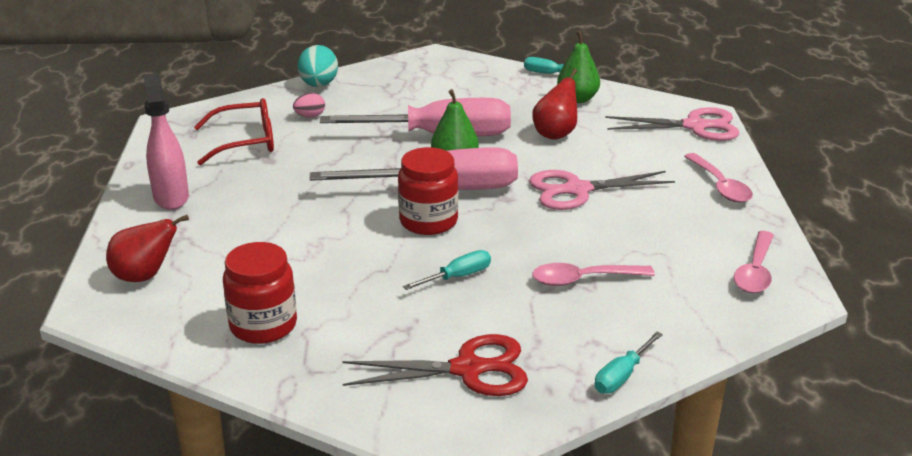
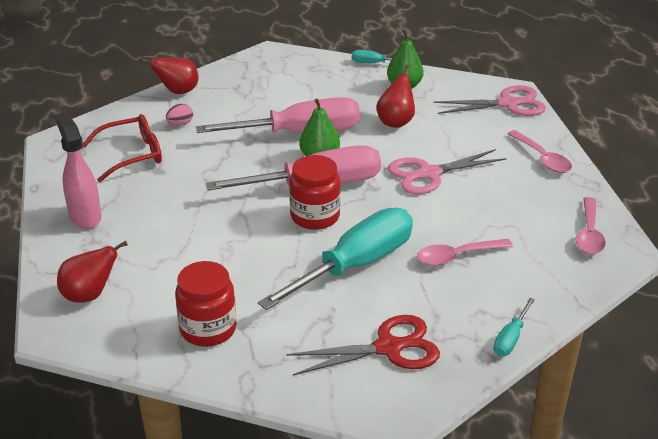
camera: 10 degrees left, 5 degrees up
turquoise egg [297,45,338,87] -> red pear [141,58,199,94]
turquoise screwdriver [403,250,491,290] -> turquoise screwdriver [258,208,413,310], size x2.35

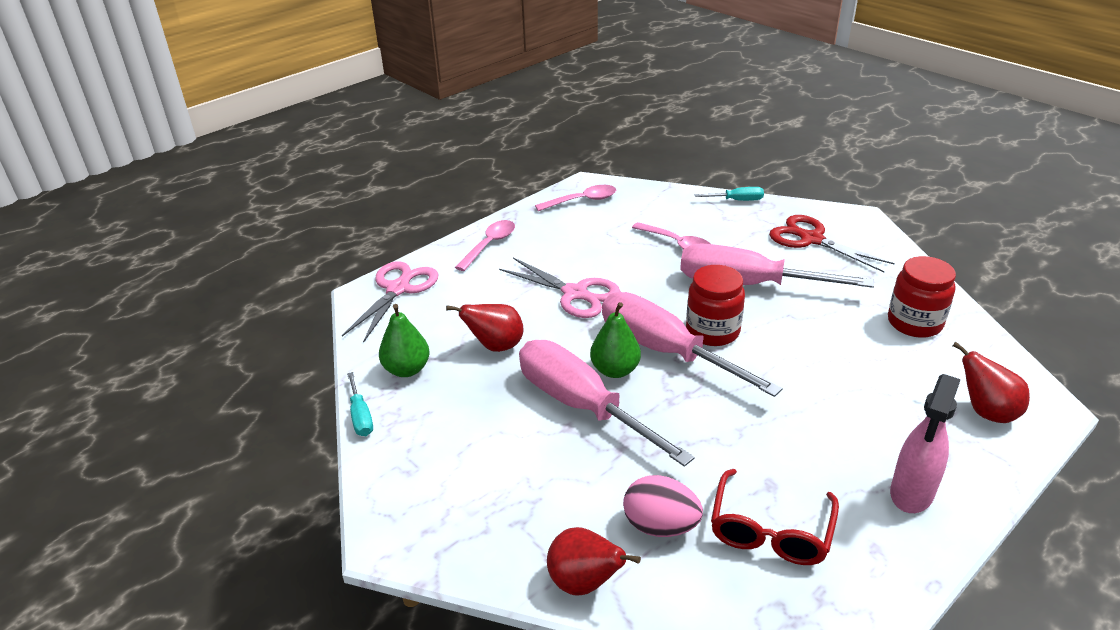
camera: 120 degrees left, 0 degrees up
red glasses [83,114,162,182] -> red glasses turned 105 degrees counterclockwise [711,469,839,565]
pink egg [166,104,193,126] -> pink egg [623,475,703,537], size x1.73
turquoise screwdriver [258,208,413,310] -> pink screwdriver [680,243,874,288]
pink scissors [433,85,546,116] -> pink scissors turned 60 degrees clockwise [342,261,439,343]

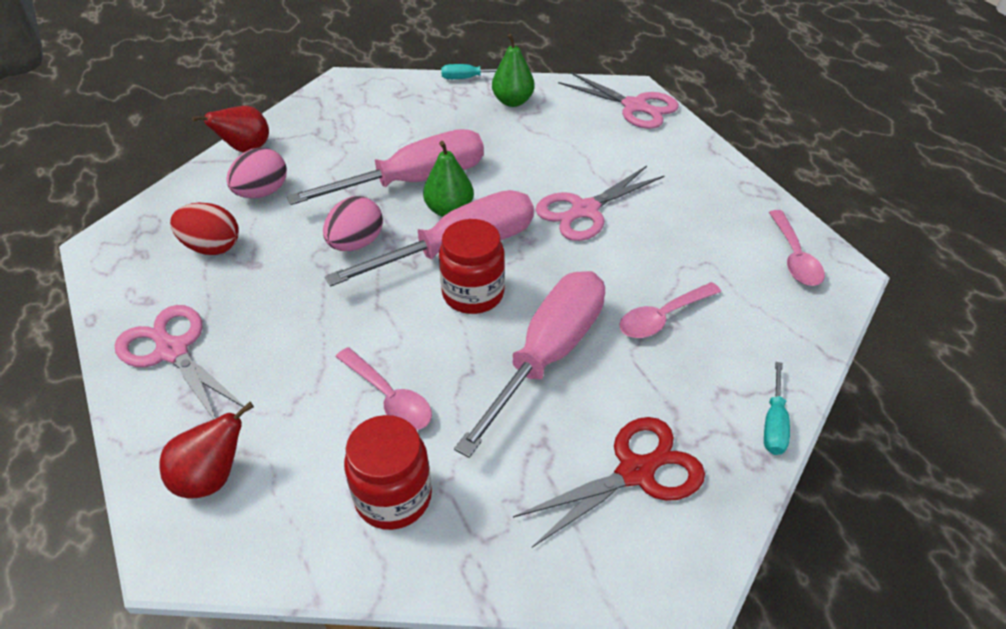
camera: 105 degrees right, 10 degrees up
red pear [446,304,524,352] -> none
pink spoon [455,220,515,271] -> pink spoon moved to [336,347,432,430]
red glasses [711,469,839,565] -> red egg [170,203,239,255]
pink spray bottle [890,374,960,513] -> pink scissors [115,305,244,419]
none -> pink egg [323,196,383,251]

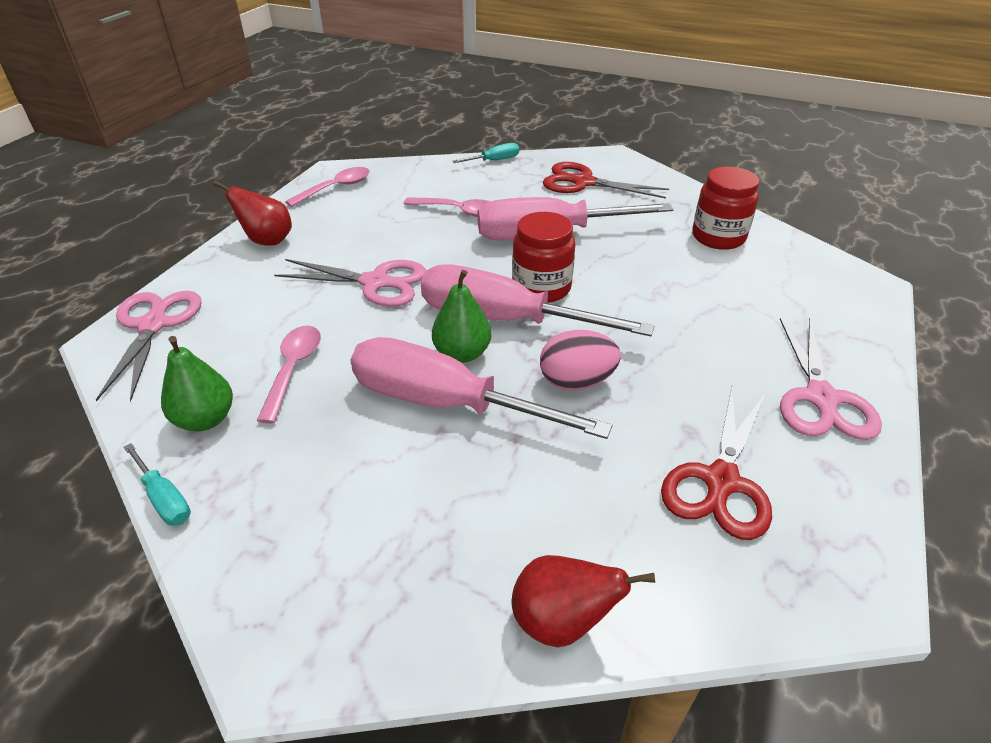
camera: 130 degrees left, 5 degrees down
red pear [159,402,254,498] -> red pear moved to [214,181,292,246]
red egg [170,203,239,255] -> red scissors [661,388,772,540]
pink egg [227,147,287,198] -> none
pink spoon [336,347,432,430] -> pink spoon moved to [257,326,321,424]

